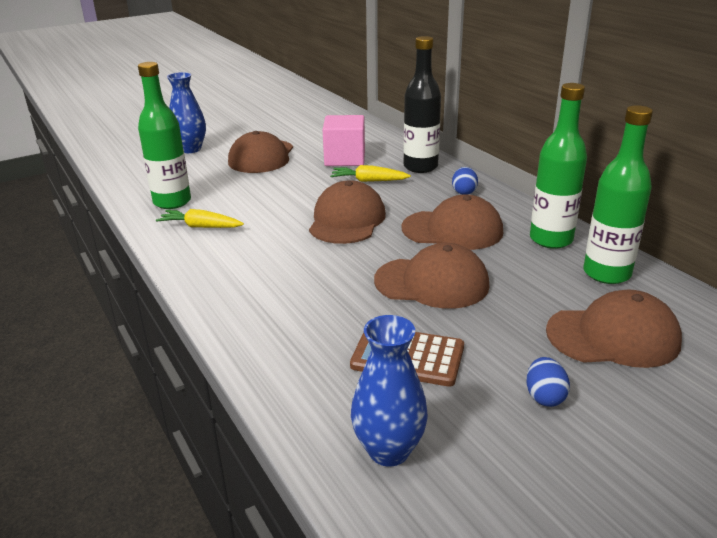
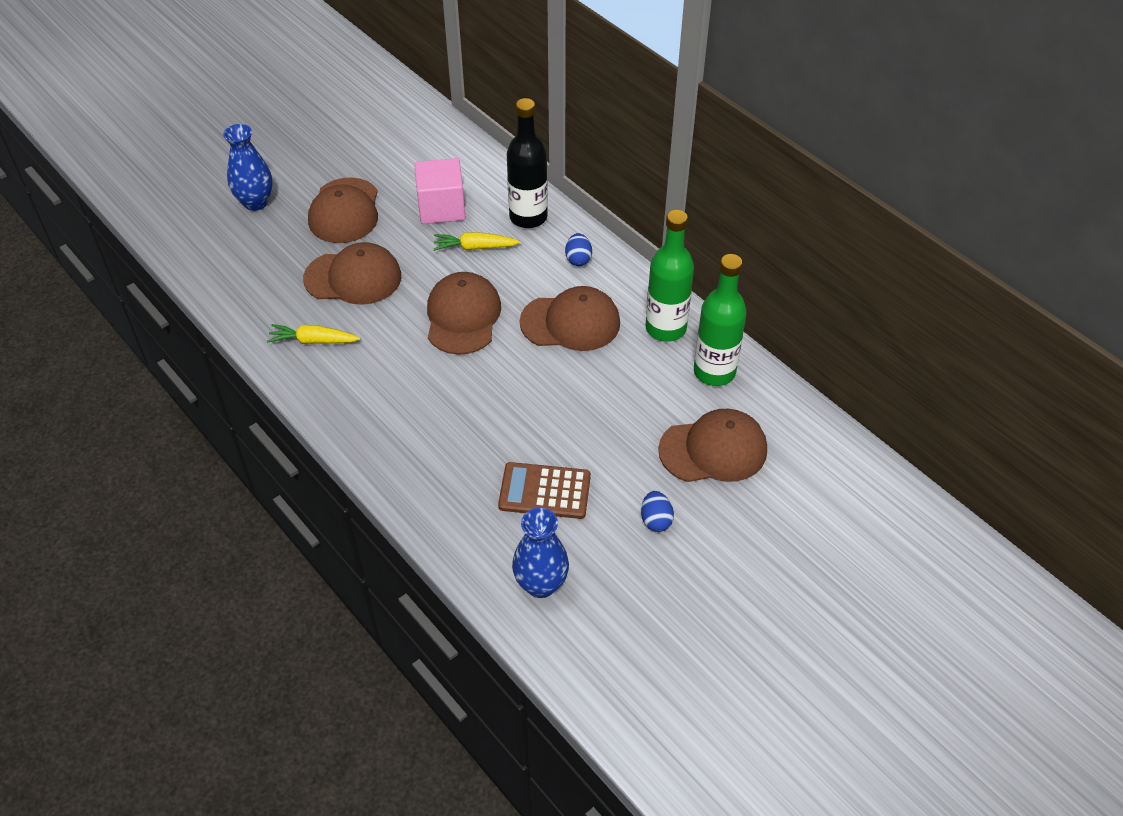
camera: 10 degrees left, 20 degrees up
green bottle [138,62,191,209] -> none
brown cap [374,243,490,309] -> brown cap moved to [303,242,401,305]

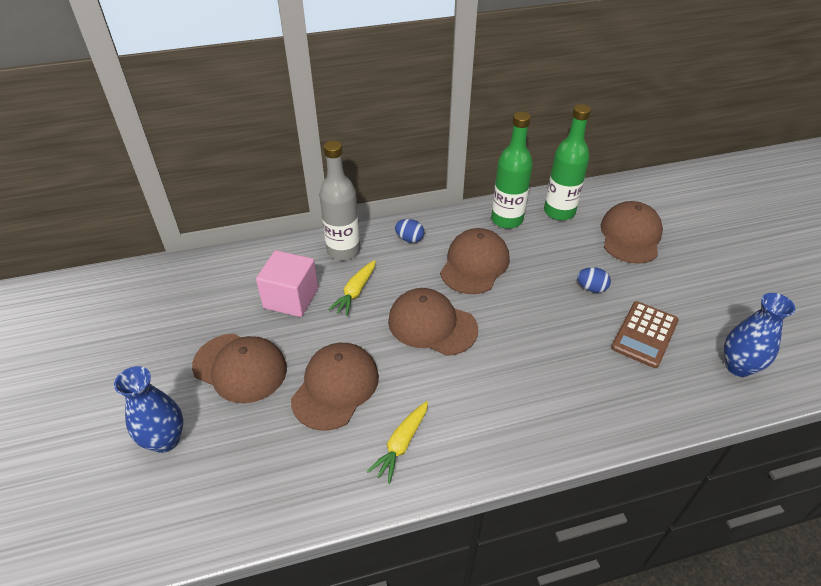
camera: 65 degrees left, 5 degrees down
black bottle [507,98,548,228] -> grey bottle [319,141,360,260]
blue egg [641,491,674,532] -> blue egg moved to [577,267,611,293]

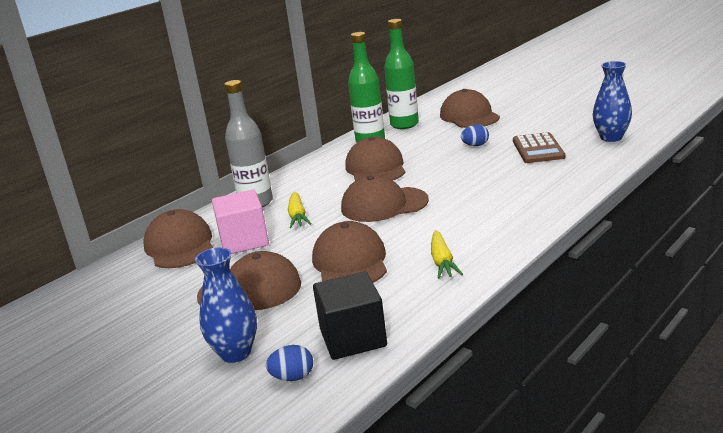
camera: 30 degrees left, 20 degrees down
blue egg [395,219,424,243] -> blue egg moved to [266,345,313,381]
none -> brown cap [144,209,213,268]
none -> black cube [313,272,387,360]

